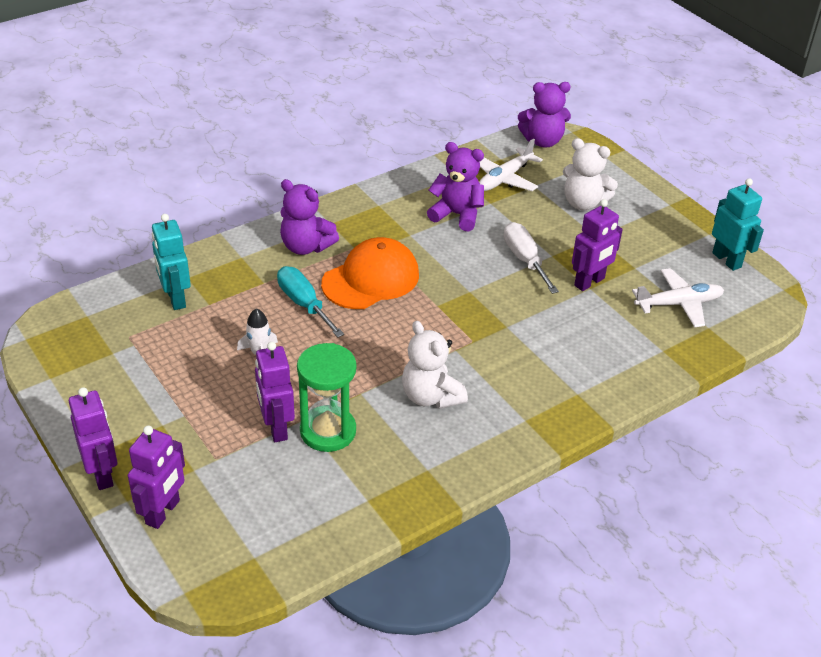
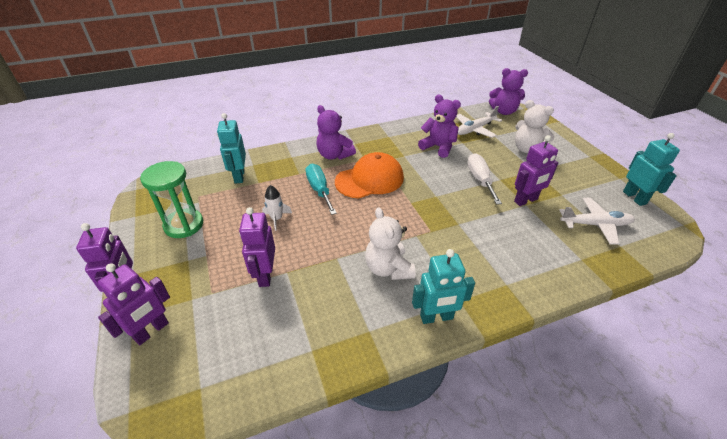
camera: 15 degrees right, 0 degrees up
green hourglass [297,343,356,452] -> green hourglass moved to [140,161,203,238]
none -> turquoise robot [412,249,475,324]

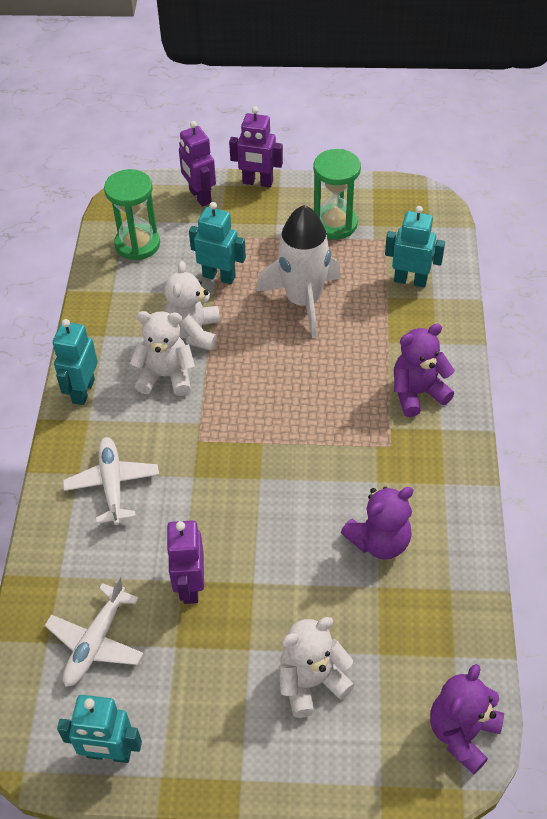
camera: 115 degrees right, 10 degrees up
purple robot [239,207,275,287] -> turquoise robot [189,202,246,284]
white rocket [262,185,292,231] -> white rocket [256,205,341,338], size x2.31
turquoise screwdriver [306,163,337,215] -> none
orange cap [335,152,404,199] -> none
white plane [456,106,502,138] -> white plane moved to [63,437,159,525]
white screwdriver [467,153,502,204] -> none
none -> green hourglass [104,169,160,260]
none -> white teddy bear [165,261,220,351]

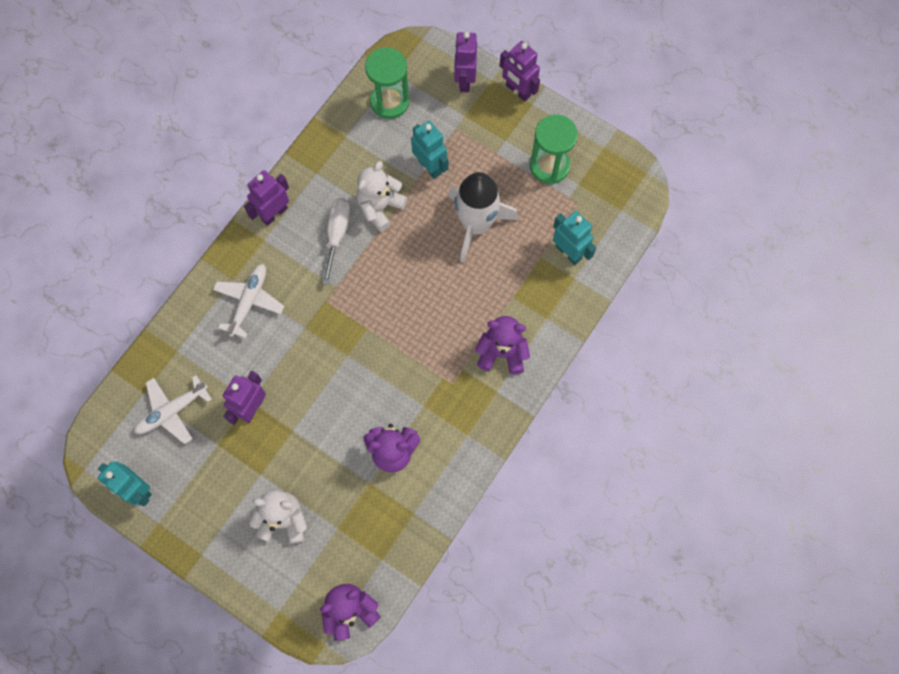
camera: 30 degrees right, 20 degrees up
turquoise robot [53,319,98,405] -> purple robot [244,170,289,226]
white teddy bear [130,311,195,396] -> white screwdriver [322,198,351,285]

